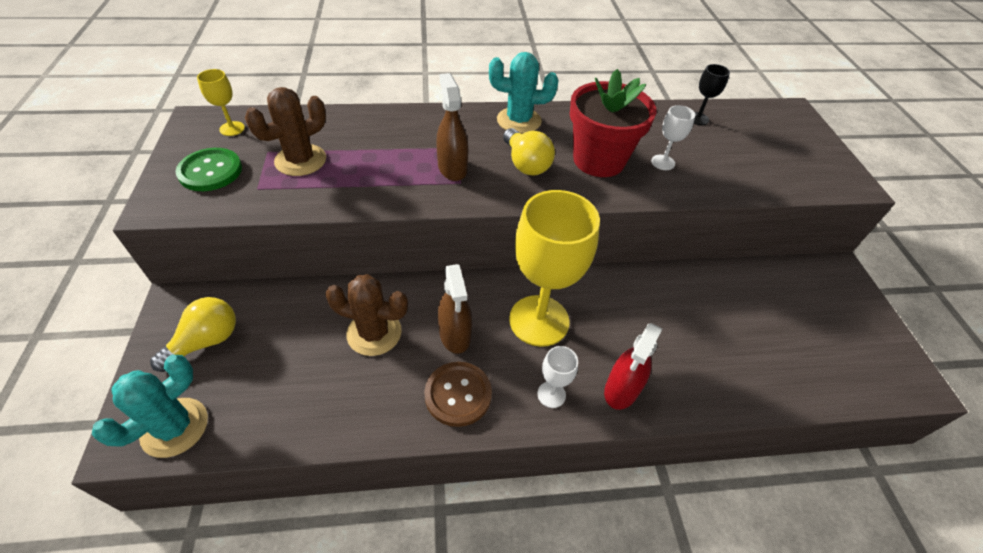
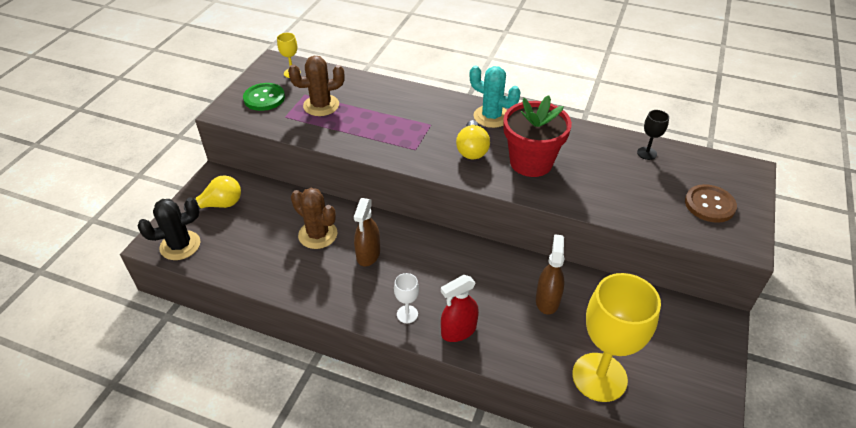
camera: 30 degrees right, 5 degrees down
turquoise cactus [92,355,208,458] -> black cactus [137,197,200,260]
brown button [424,362,492,427] -> brown button moved to [685,184,737,223]
brown spray bottle [436,73,468,181] -> brown spray bottle moved to [536,234,564,315]
yellow goblet [509,190,600,347] -> yellow goblet moved to [572,273,661,402]
white goblet [651,105,695,170] -> none

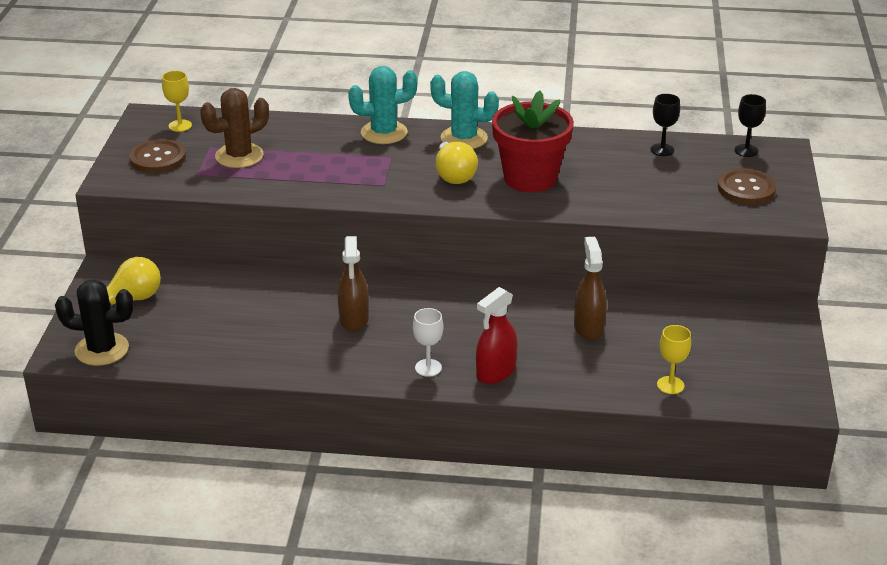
camera: 15 degrees left, 10 degrees down
black cactus [137,197,200,260] -> black cactus turned 45 degrees clockwise [55,280,134,366]
green button [243,83,285,111] -> brown button [129,139,186,173]
brown cactus [291,188,338,249] -> none
yellow goblet [572,273,661,402] -> yellow goblet [657,325,691,394], size x0.43
none -> turquoise cactus [348,66,417,144]
none -> black goblet [734,94,766,157]

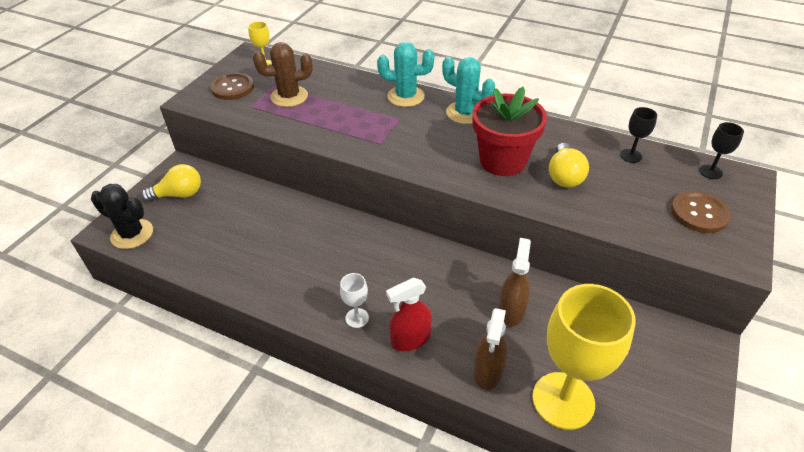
camera: 20 degrees right, 10 degrees up
brown spray bottle [337,236,369,331] -> brown spray bottle moved to [474,308,508,390]
yellow light bulb [436,142,478,184] -> yellow light bulb moved to [549,143,589,188]
yellow goblet [657,325,691,394] -> yellow goblet [532,284,636,430], size x2.33

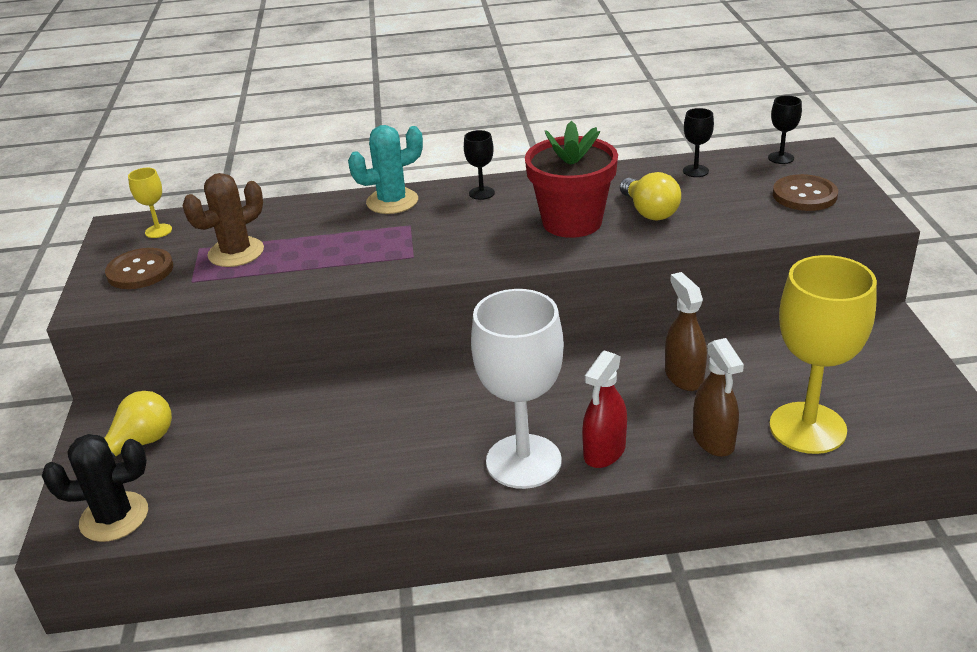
camera: 30 degrees left, 10 degrees down
white goblet [340,273,369,328] -> white goblet [471,289,564,489], size x2.33
turquoise cactus [442,56,495,124] -> black goblet [464,130,495,200]

